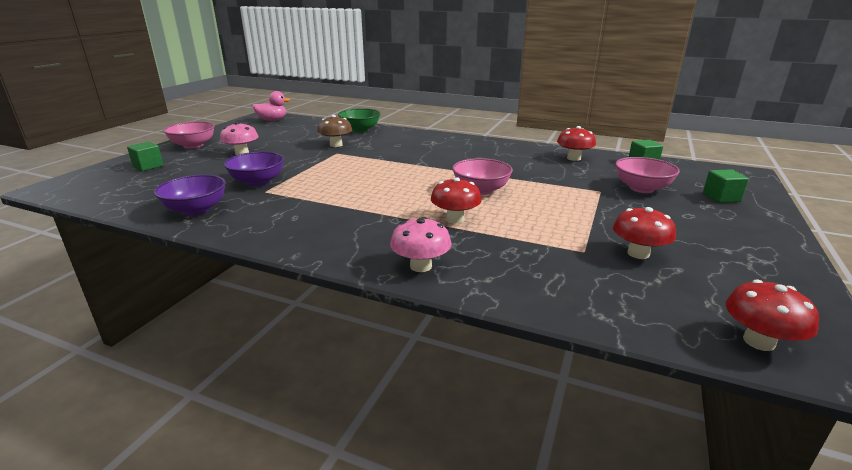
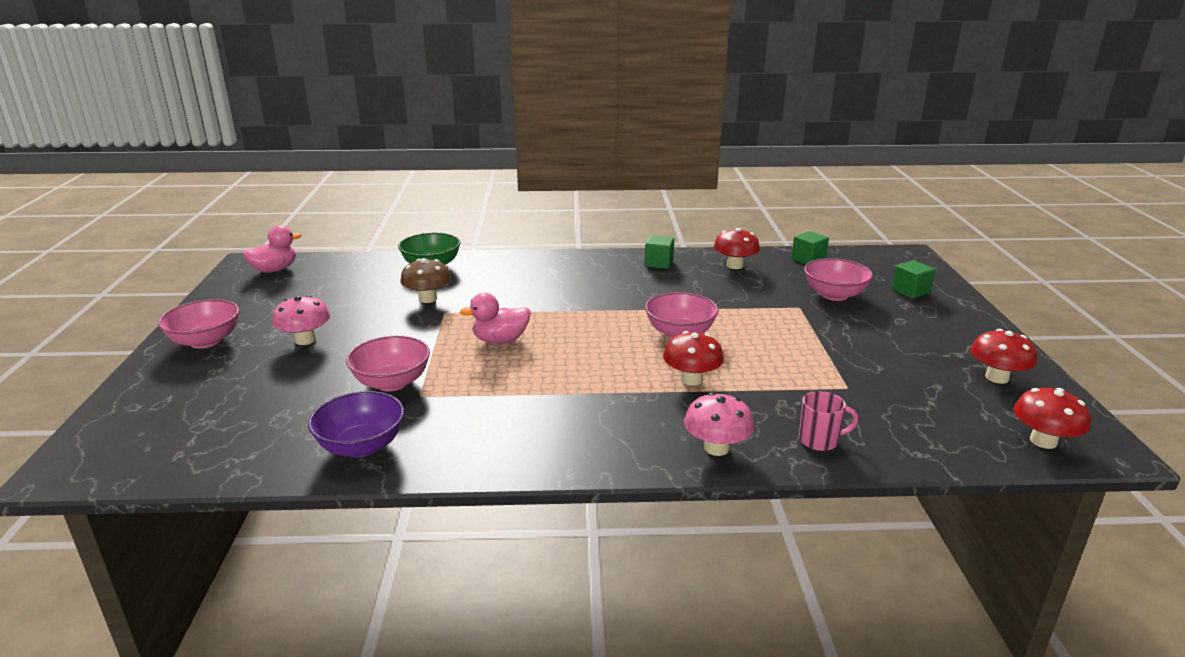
camera: 25 degrees left, 0 degrees up
green cube [127,142,164,171] -> green cube moved to [645,235,674,269]
purple bowl [224,151,284,186] -> pink bowl [346,336,430,391]
red mushroom [613,207,676,259] -> red mushroom moved to [971,329,1037,384]
none -> pink duck [460,293,531,344]
none -> pink mug [799,391,859,451]

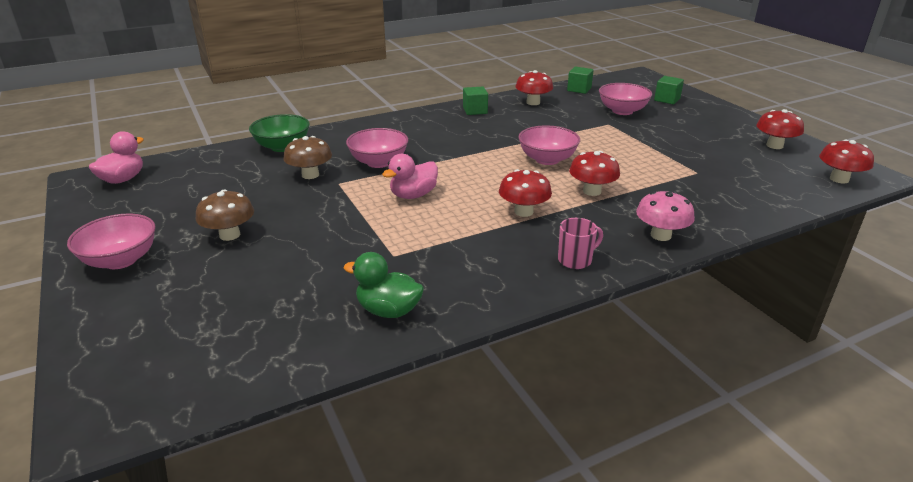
camera: 25 degrees left, 5 degrees up
pink mushroom [272,295,330,345] -> brown mushroom [196,190,254,241]
purple bowl [308,391,404,457] -> green duck [344,252,424,318]
pink bowl [346,336,430,391] -> pink bowl moved to [346,128,408,168]
pink mug [799,391,859,451] -> pink mug moved to [558,218,603,269]
none -> red mushroom [499,169,552,217]

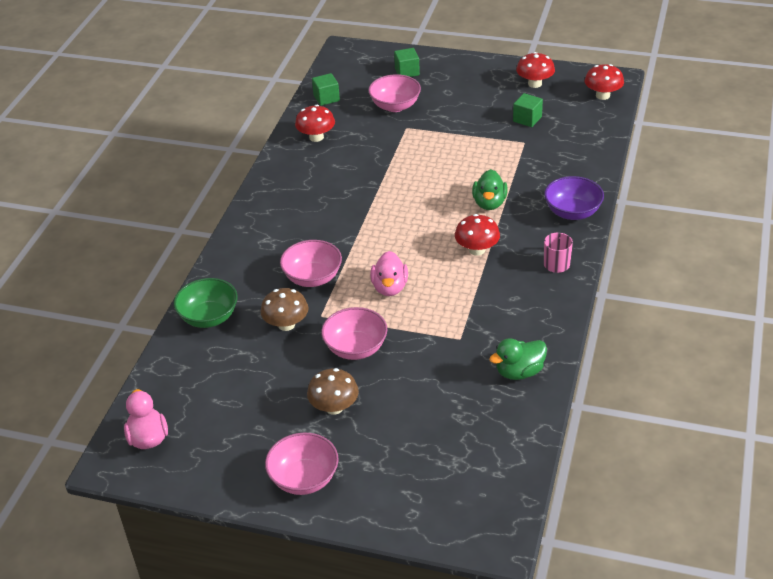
camera: 45 degrees left, 10 degrees up
green cube [463,86,488,115] -> green cube moved to [513,93,543,127]
pink bowl [518,125,580,165] -> pink bowl moved to [321,307,387,360]
red mushroom [569,151,620,196] -> green duck [472,169,508,210]
pink mushroom [636,191,695,241] -> purple bowl [544,176,604,220]

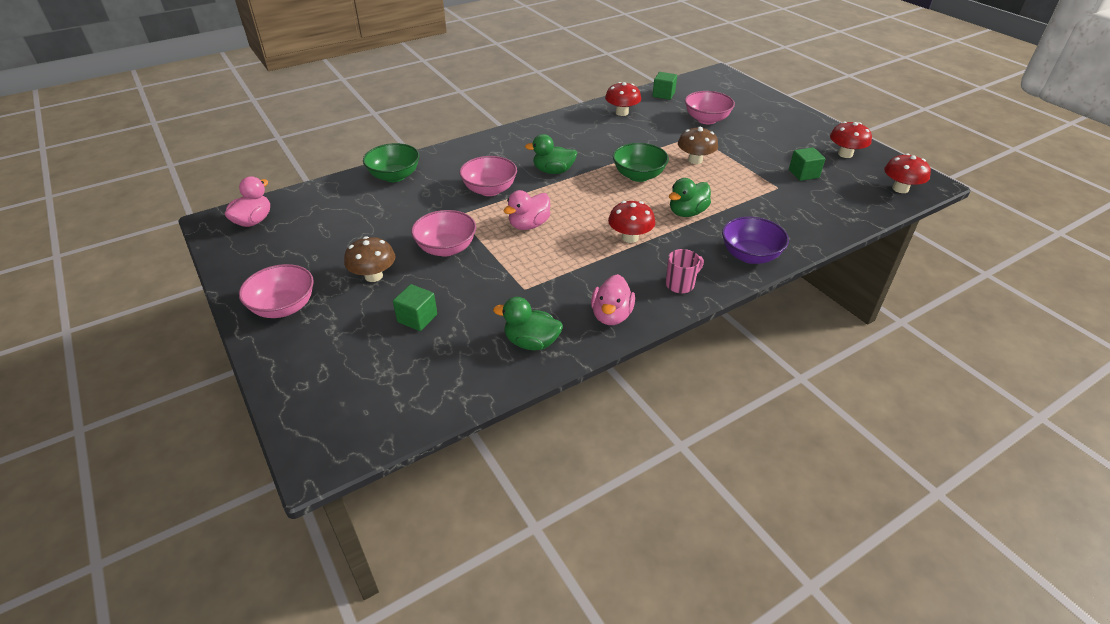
camera: 40 degrees right, 0 degrees up
brown mushroom [260,288,308,331] -> brown mushroom moved to [678,127,718,164]
green cube [394,48,420,77] -> green cube moved to [393,284,437,331]
none -> green duck [525,134,577,174]
none -> pink duck [591,274,635,325]
none -> green bowl [613,143,669,182]

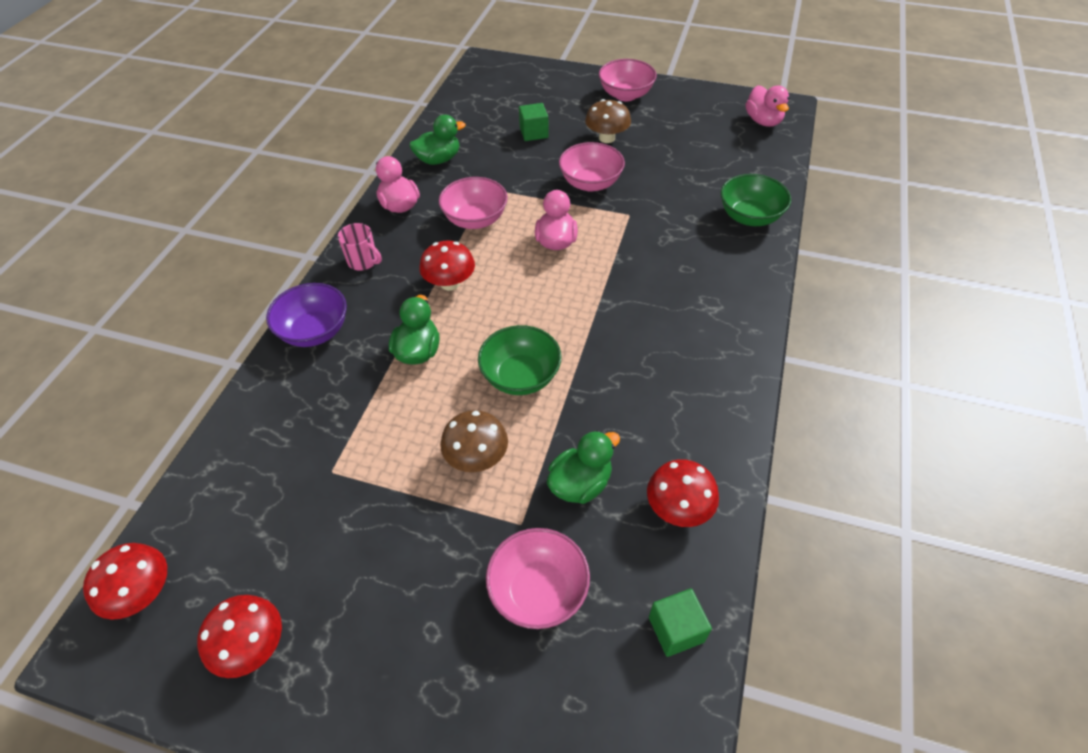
camera: 140 degrees right, 10 degrees up
pink bowl [460,156,517,196] -> pink bowl moved to [439,177,508,229]
green duck [525,134,577,174] -> green duck moved to [547,430,620,504]
pink mug [666,249,704,293] -> pink mug turned 75 degrees counterclockwise [338,223,382,271]
green cube [789,147,825,181] -> none

